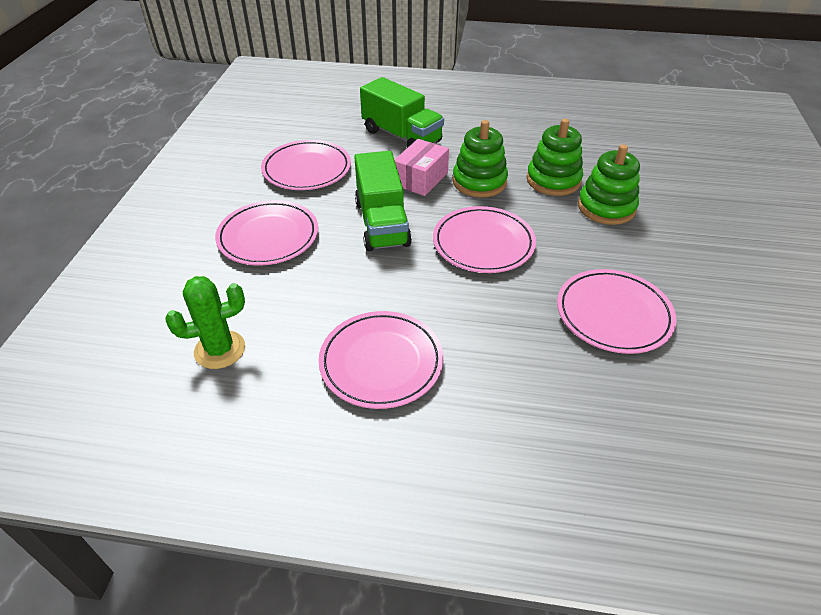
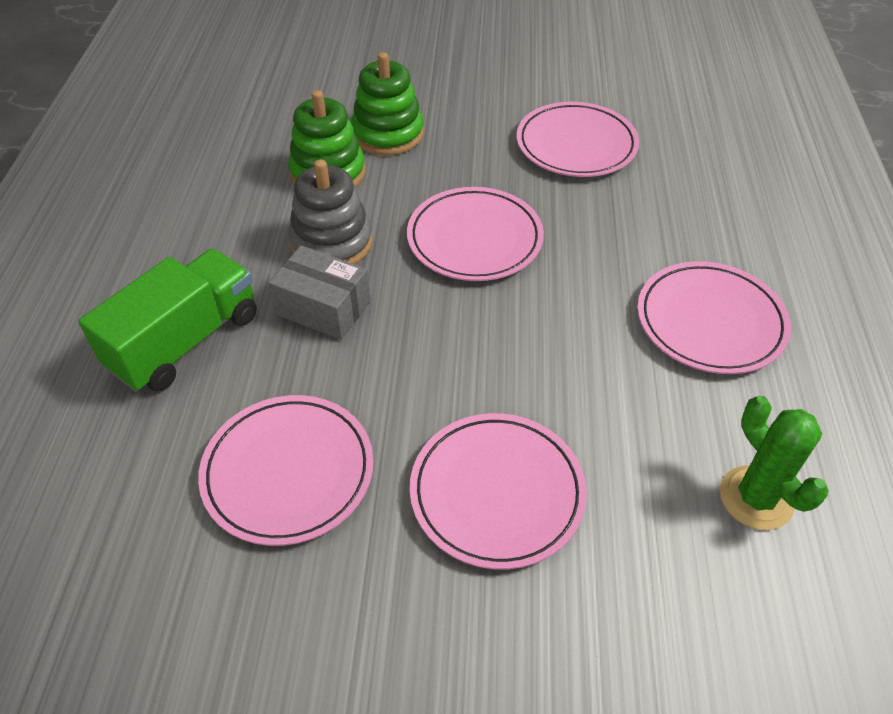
camera: 95 degrees left, 5 degrees up
green truck [354,151,412,251] -> none
pink box [394,139,449,196] -> grey box [269,245,371,340]
green stacking toy [452,120,508,198] -> grey stacking toy [289,159,373,264]

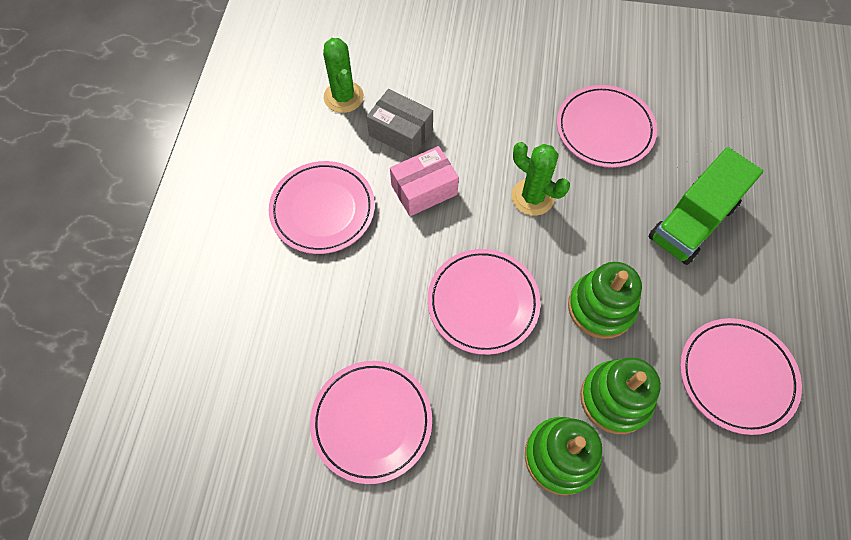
camera: 175 degrees left, 15 degrees up
grey box [269,245,371,340] -> grey box moved to [367,89,433,157]
grey stacking toy [289,159,373,264] -> green stacking toy [568,262,642,339]
pink plate [410,413,587,570] -> pink plate moved to [680,318,802,435]
none -> pink box [390,146,459,216]
none -> green cactus [511,142,570,216]

